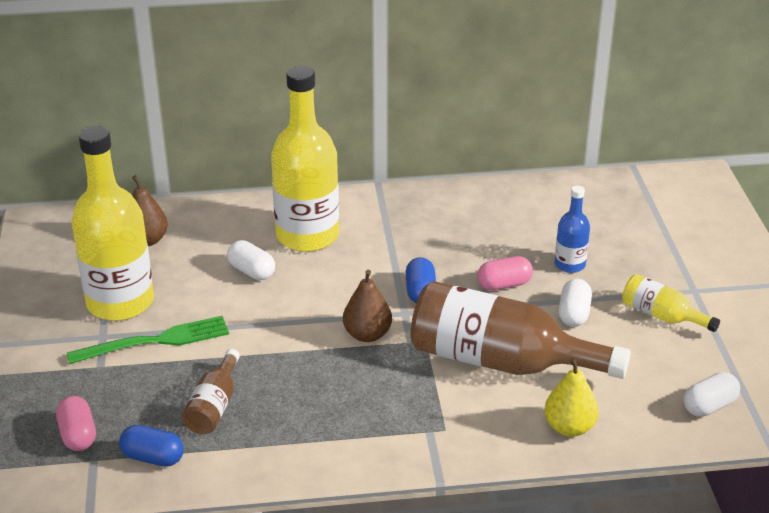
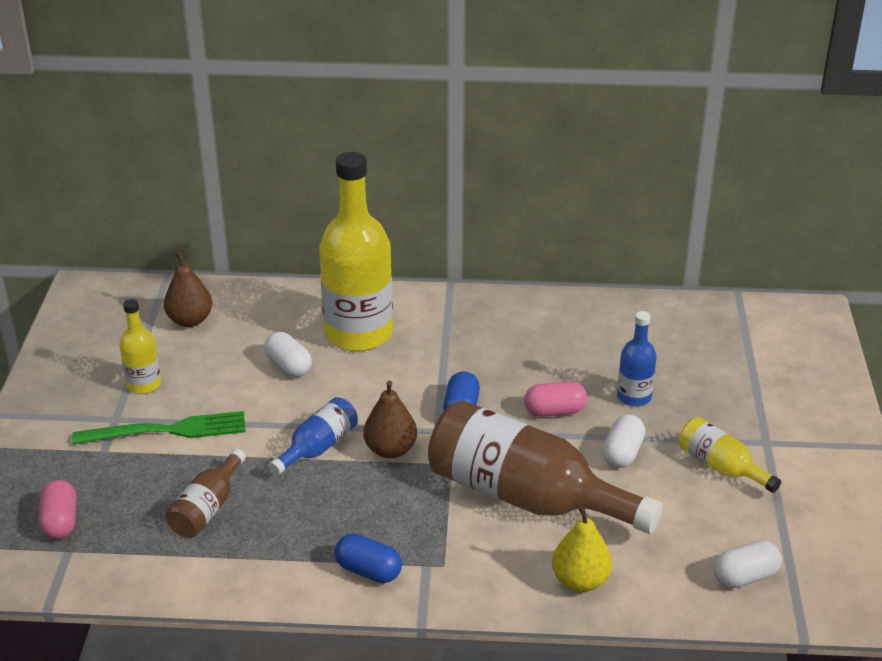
camera: 10 degrees right, 0 degrees up
yellow bottle [71,126,154,321] -> yellow bottle [119,299,161,394], size x0.48
blue capsule [119,425,184,467] -> blue capsule moved to [335,534,402,583]
none -> blue bottle [269,397,358,475]

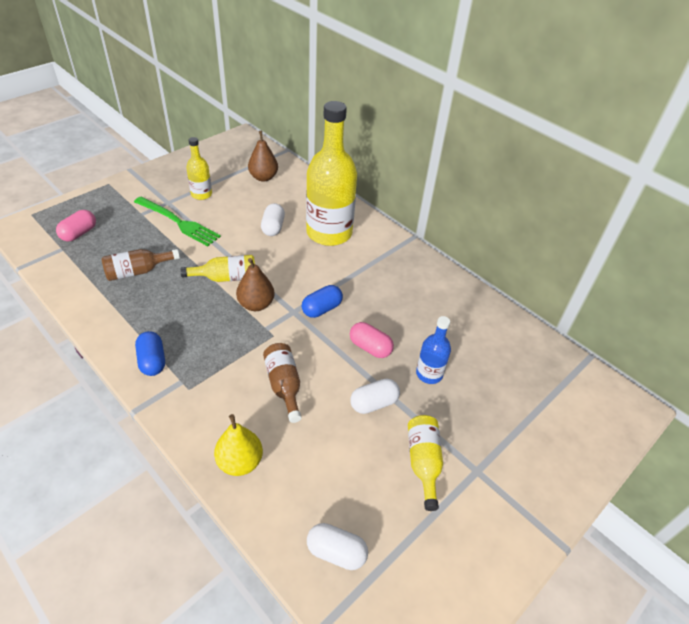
camera: 40 degrees right, 10 degrees up
blue bottle [269,397,358,475] -> yellow bottle [180,255,255,282]
brown bottle [428,400,663,534] -> brown bottle [263,343,302,423], size x0.48

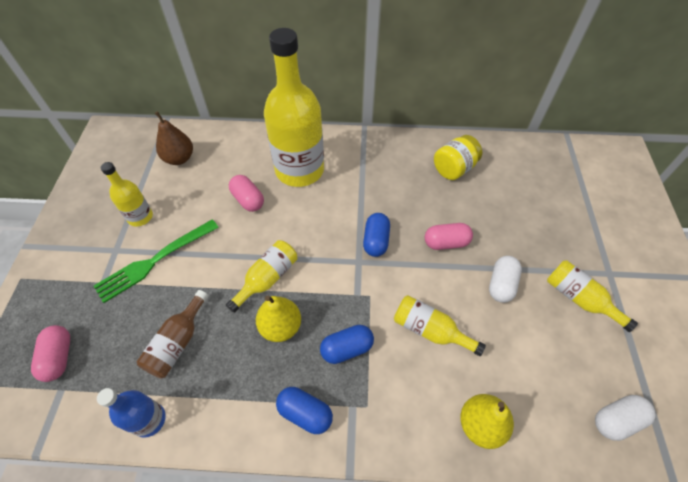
camera: 40 degrees left, 10 degrees up
green fork [134,197,221,246] -> green fork turned 150 degrees clockwise [94,219,219,303]
brown pear [236,258,275,311] -> none
white capsule [261,203,285,236] -> pink capsule [229,175,264,212]
brown bottle [263,343,302,423] -> yellow bottle [394,295,486,356]
blue bottle [416,316,451,384] -> blue bottle moved to [97,388,166,438]
none -> yellow pear [256,295,301,342]
none -> blue capsule [320,325,374,364]
none -> yellow jar [434,135,482,180]

